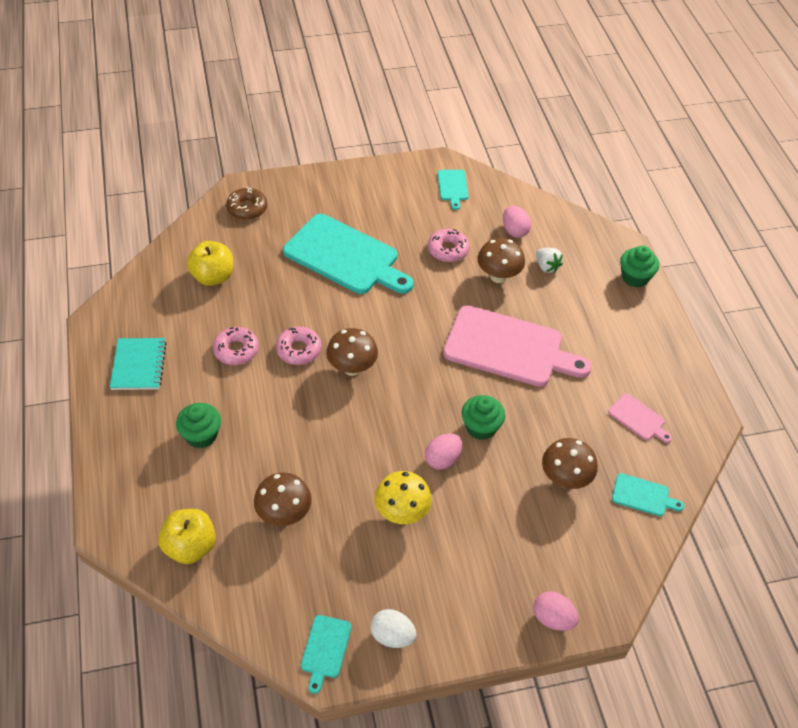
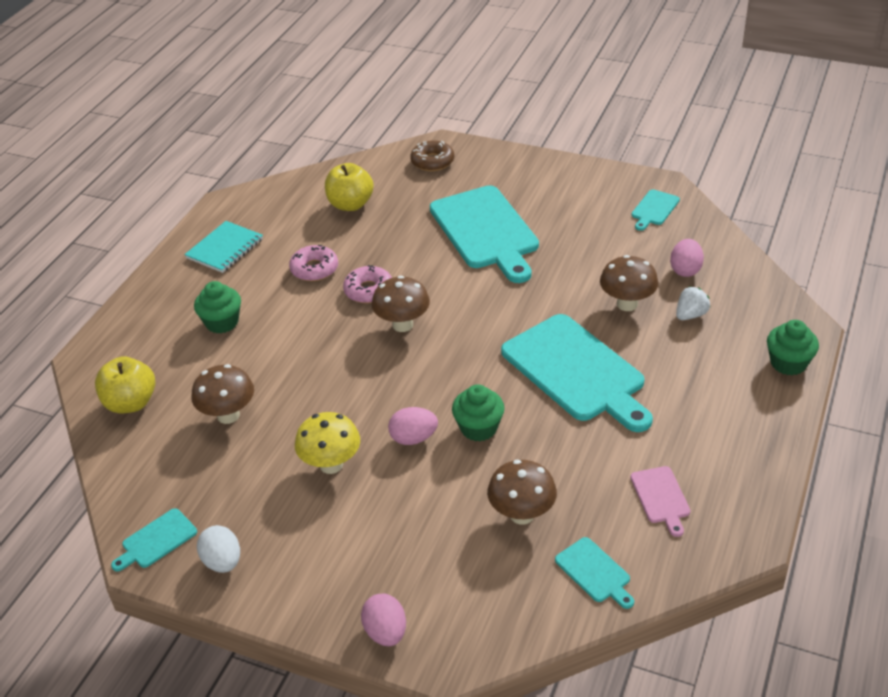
camera: 40 degrees right, 10 degrees down
pink donut [428,229,470,262] -> none
pink cutting board [443,305,592,387] -> turquoise cutting board [501,314,653,432]
white strawberry [536,248,563,273] -> white strawberry turned 135 degrees counterclockwise [676,286,711,320]

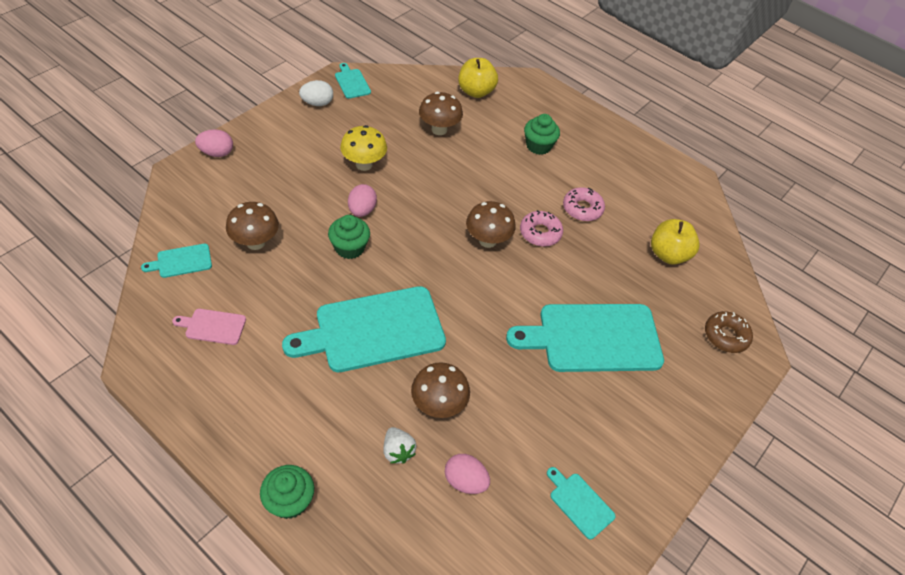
camera: 100 degrees right, 10 degrees up
turquoise notebook [184,221,263,273] -> none

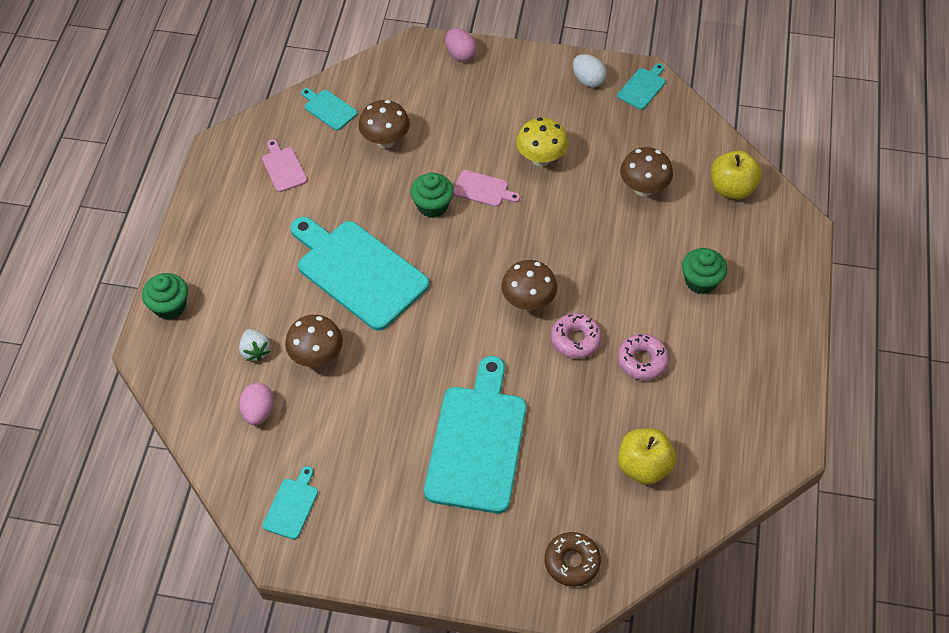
camera: 65 degrees right, 5 degrees up
pink egg [348,184,377,217] -> pink cutting board [453,170,520,207]
white strawberry [383,427,416,464] -> white strawberry turned 60 degrees counterclockwise [239,329,270,361]
turquoise cutting board [506,304,664,372] -> turquoise cutting board turned 45 degrees clockwise [424,356,526,513]

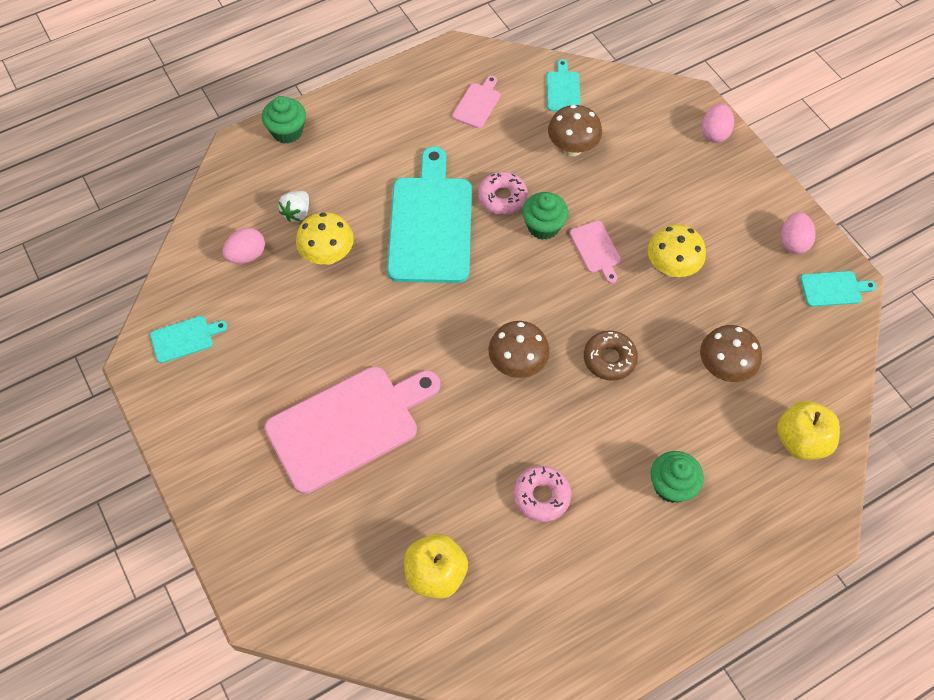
camera: 50 degrees right, 5 degrees up
brown mushroom [285,315,343,367] -> yellow mushroom [296,212,354,265]
turquoise cutting board [424,356,526,513] -> pink cutting board [265,366,440,494]
brown donut [545,532,601,587] -> brown donut moved to [584,331,638,381]
pink donut [551,313,602,359] -> pink donut moved to [478,172,528,215]
white egg [573,54,607,87] -> pink egg [781,212,816,254]

